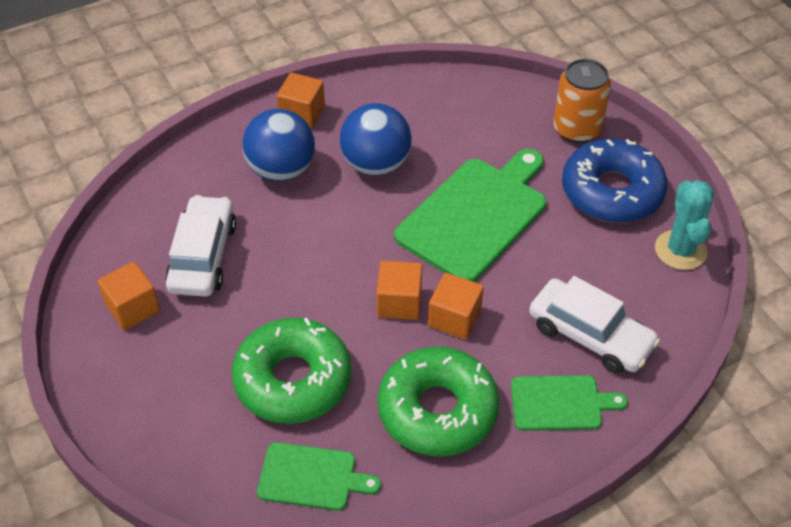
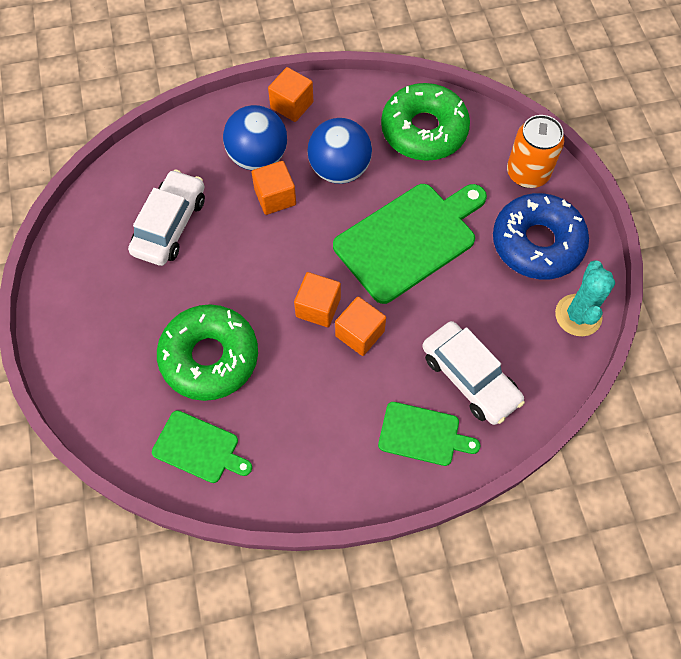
camera: 15 degrees right, 15 degrees up
orange cube [97,261,160,330] -> orange cube moved to [251,161,296,215]
green donut [378,346,499,457] -> green donut moved to [381,83,470,161]

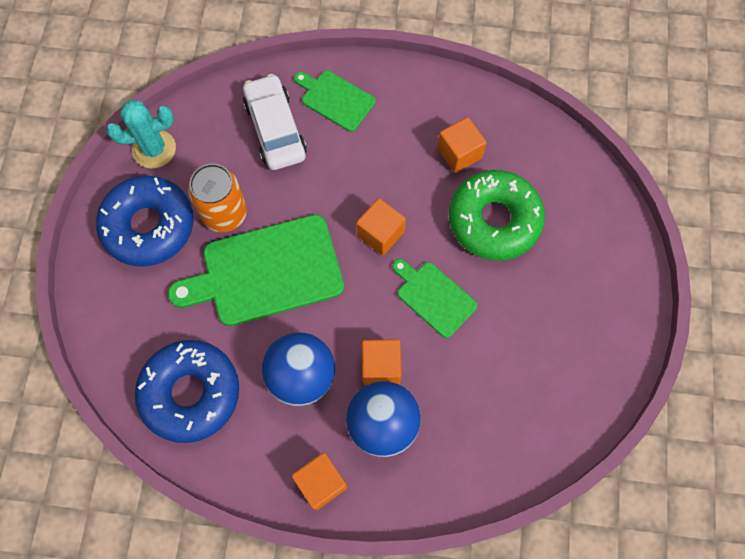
camera: 160 degrees left, 5 degrees up
white car [128,169,205,266] -> none
green cutting board [152,410,252,483] -> green cutting board moved to [393,259,477,338]
orange cube [335,297,386,356] -> orange cube moved to [437,117,487,173]
green donut [381,83,470,161] -> blue donut [135,340,239,443]
orange can [507,115,564,188] -> orange can moved to [188,164,247,232]
turquoise cactus [555,260,615,336] -> turquoise cactus turned 45 degrees clockwise [106,100,176,169]

